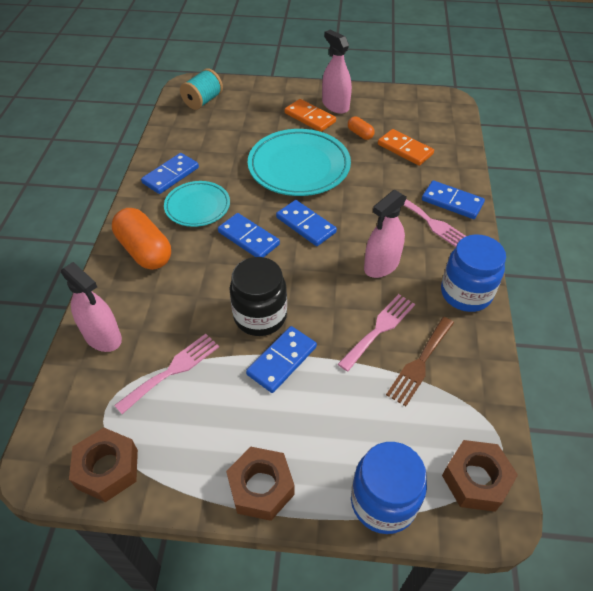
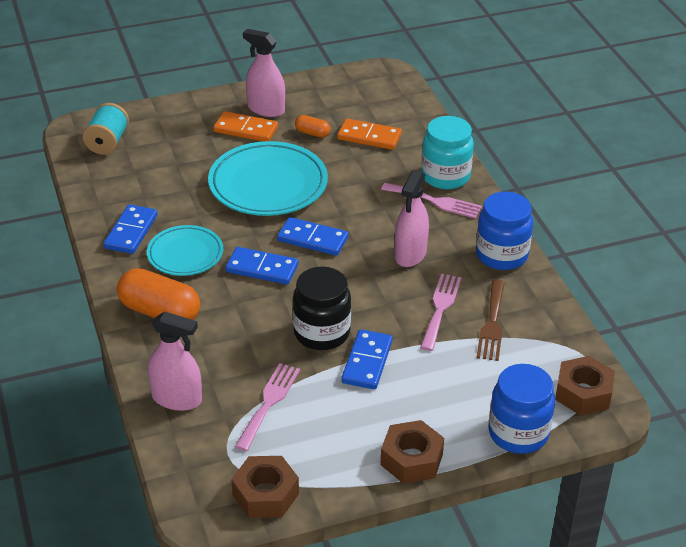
camera: 25 degrees left, 10 degrees down
blue domino [422,181,485,219] -> turquoise jar [421,116,474,189]

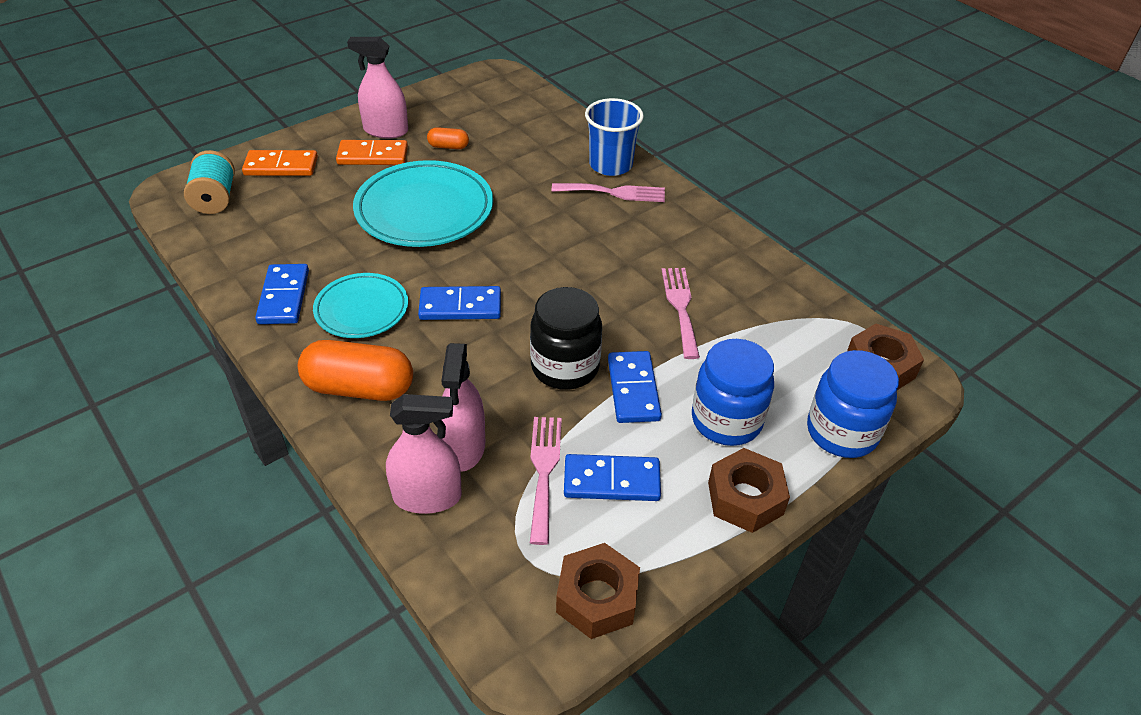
camera: 20 degrees left, 5 degrees up
blue domino [277,217,349,256] -> blue domino moved to [564,454,661,501]
orange domino [337,118,402,150] -> orange domino moved to [242,150,318,176]
pink spray bottle [394,170,429,267] -> pink spray bottle moved to [441,343,485,472]
turquoise jar [421,116,474,189] -> blue cup [585,98,644,176]
blue jar [476,192,533,270] -> blue jar moved to [692,339,774,446]
brown fork [477,280,505,361] -> none

